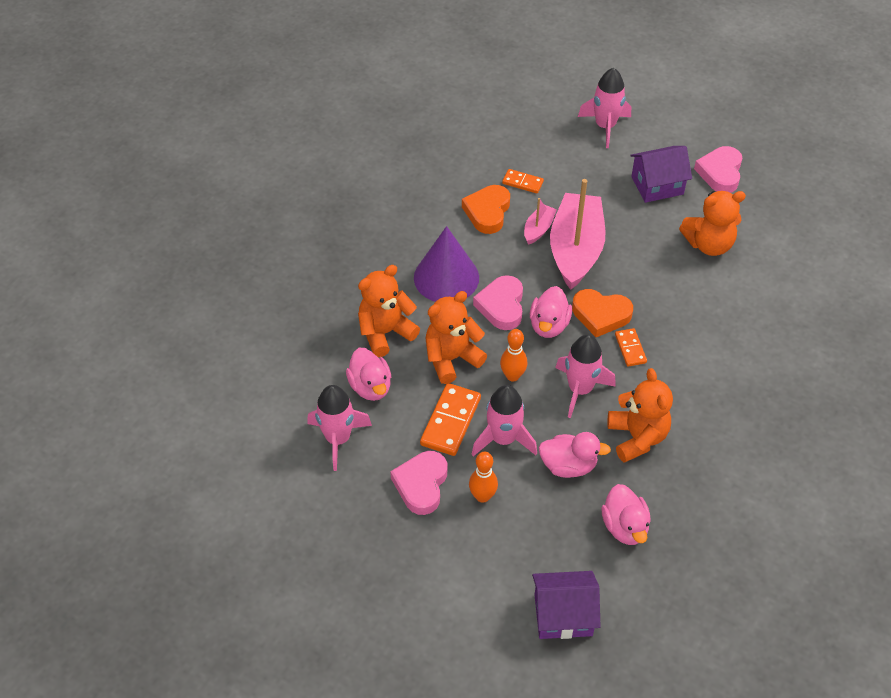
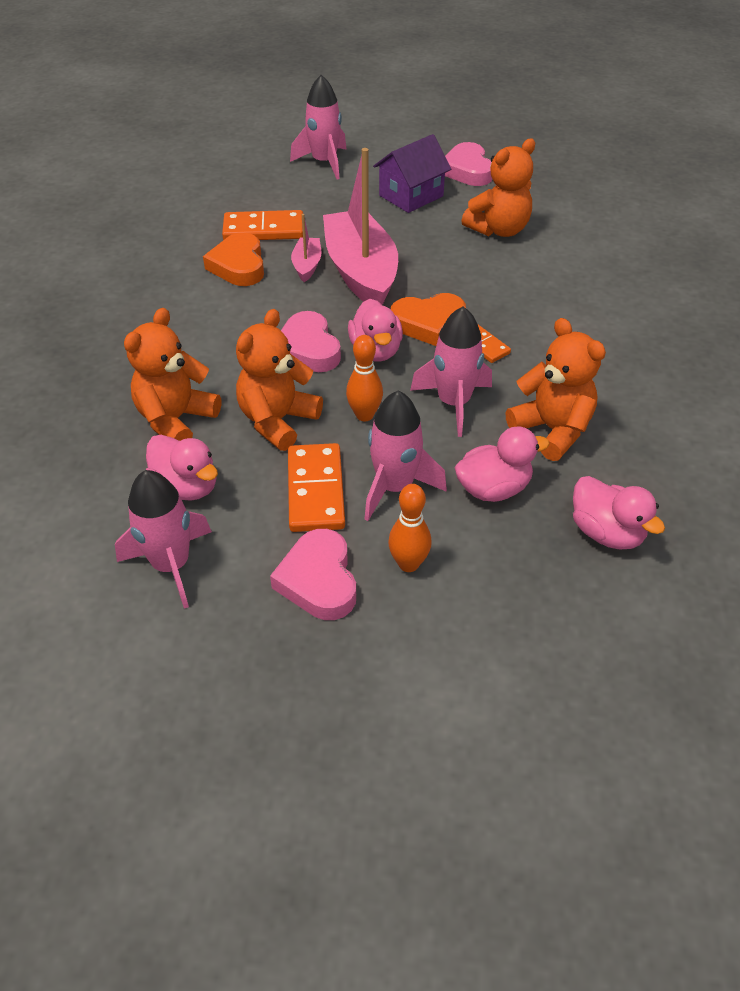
camera: 25 degrees left, 5 degrees down
purple cone [414,226,479,302] -> none
orange domino [502,169,544,193] -> orange domino [222,210,303,240], size x1.73
purple house [532,571,601,639] -> none

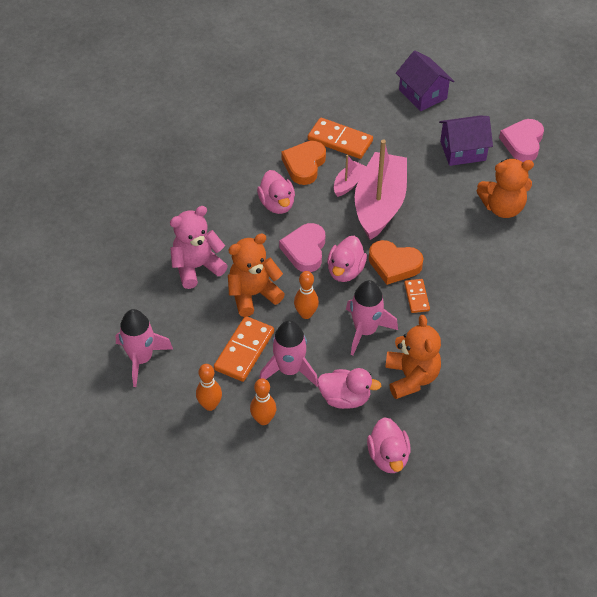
camera: 30 degrees right, 5 degrees up
orange teddy bear [124,308,221,441] -> pink teddy bear [170,206,228,289]
pink duck [146,435,218,501] -> pink duck moved to [257,170,295,214]
pink heart [270,529,356,620] -> orange bowling pin [196,364,222,411]
pink rocket [290,75,347,180] -> purple house [396,51,454,111]

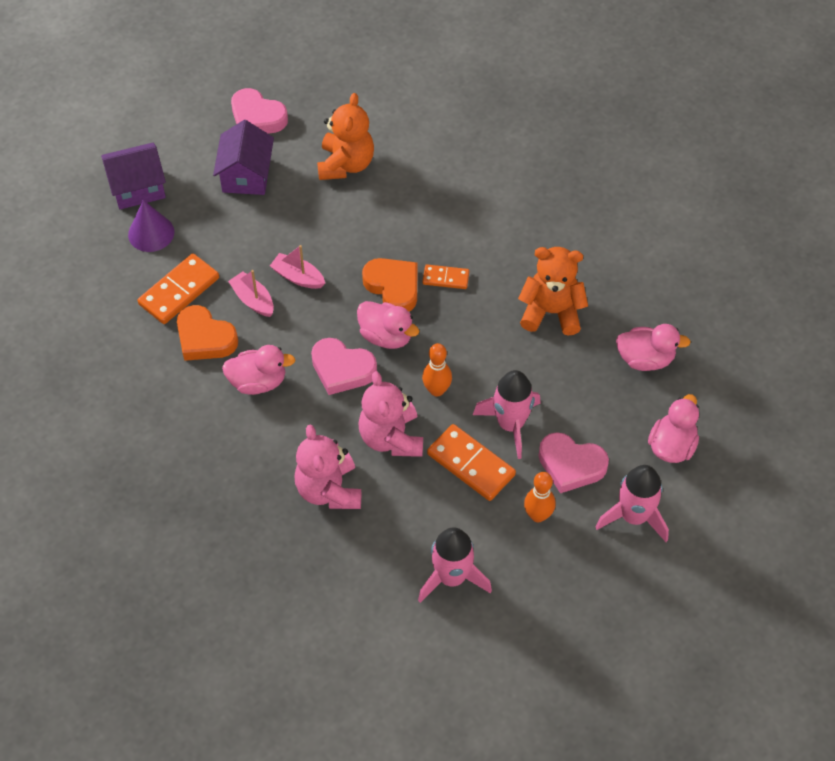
camera: 75 degrees left, 5 degrees up
orange teddy bear [228,234,285,317] -> pink teddy bear [359,371,423,457]
orange bowling pin [250,378,276,425] -> pink heart [539,432,609,493]
pink duck [317,368,381,409] -> pink duck moved to [648,394,699,463]
pink rocket [346,280,398,355] -> pink rocket moved to [596,465,669,542]
pink boat [355,139,407,240] -> pink boat [270,245,325,289], size x0.45
orange heart [369,240,423,285] -> orange heart turned 75 degrees counterclockwise [362,258,417,311]
none -> purple cone [128,200,174,252]

